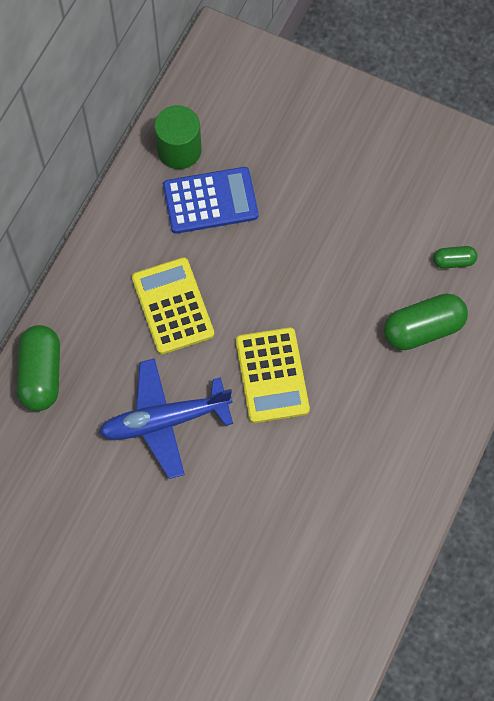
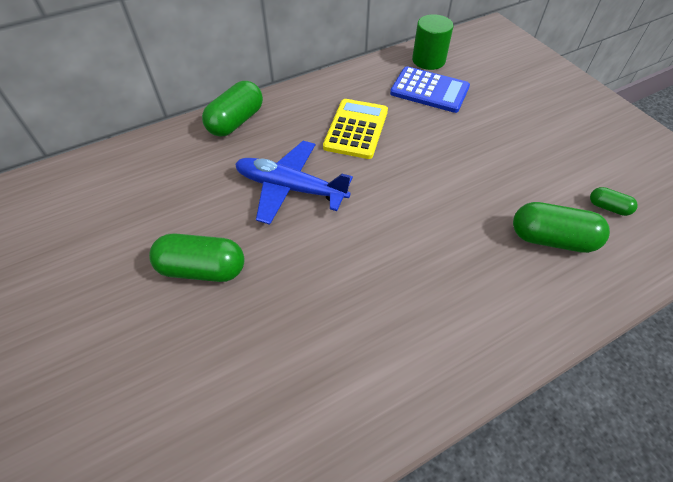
camera: 35 degrees right, 15 degrees down
yellow calculator [236,327,310,423] -> none
none -> green capsule [149,233,244,282]

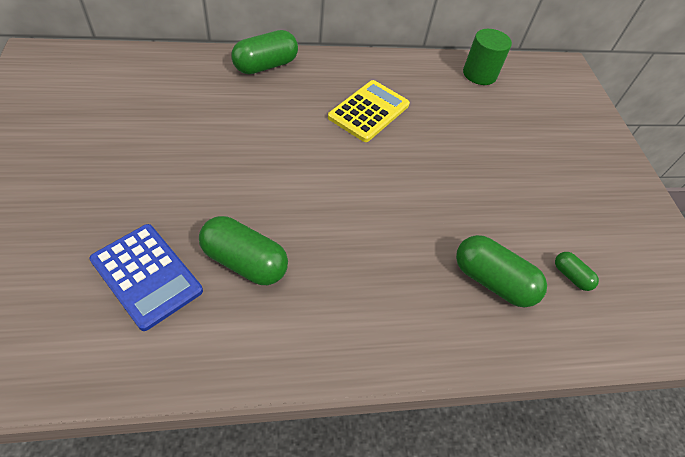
camera: 15 degrees right, 0 degrees up
green capsule [149,233,244,282] -> green capsule moved to [199,216,288,285]
blue plane [235,141,353,225] -> none
blue calculator [390,66,470,113] -> blue calculator moved to [89,224,203,331]

